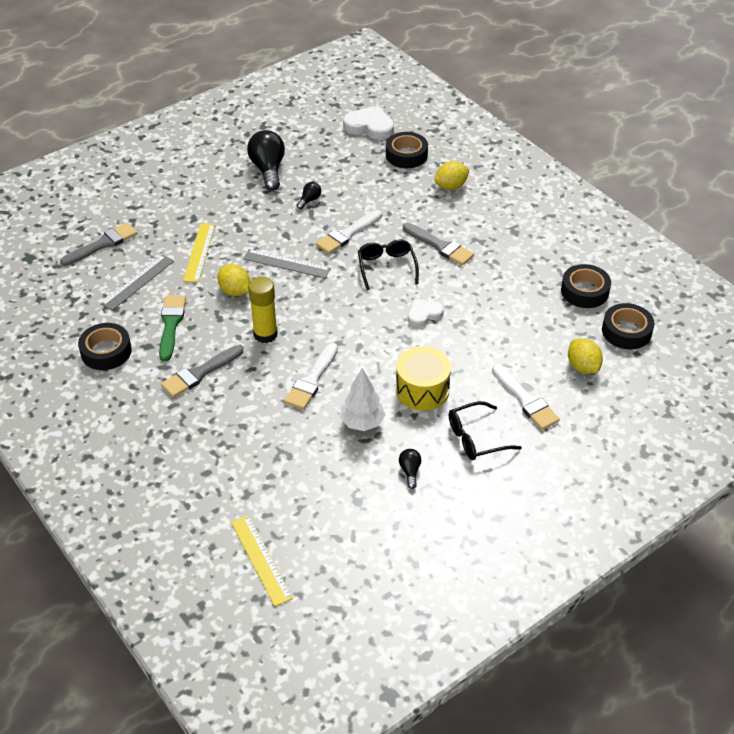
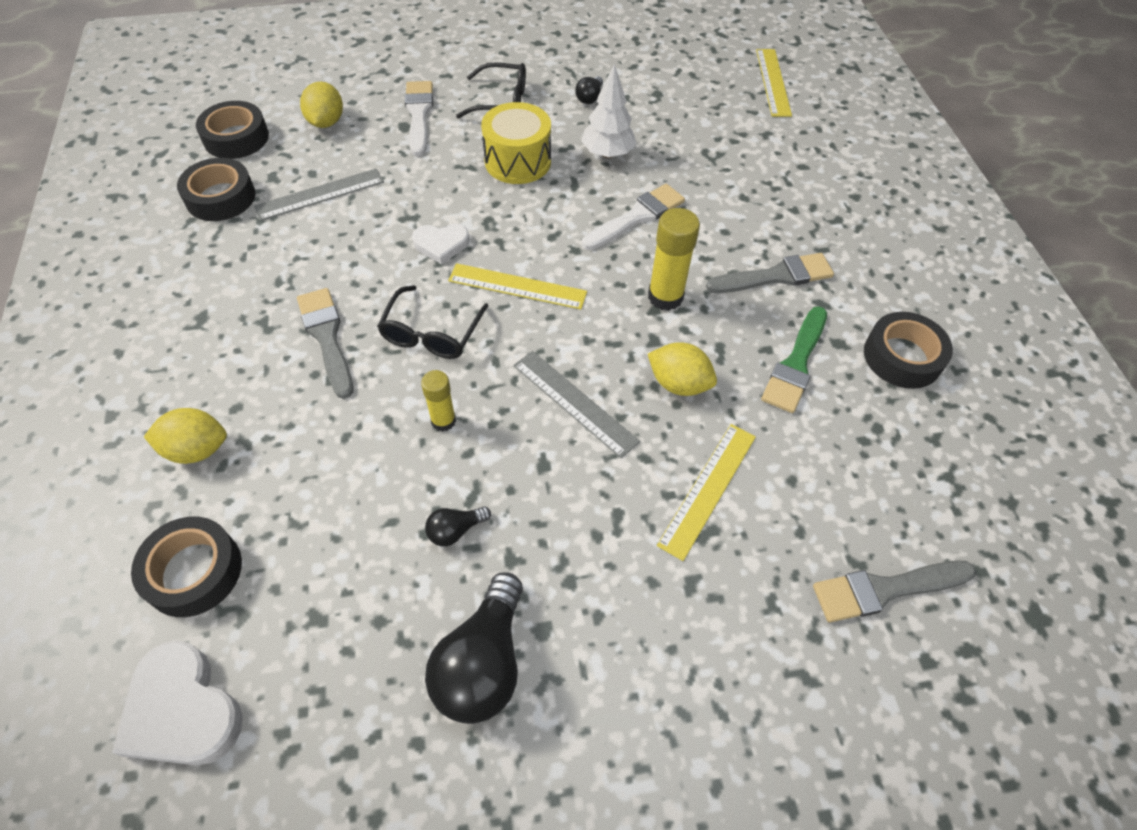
camera: 155 degrees left, 10 degrees up
grey ruler [101,255,174,311] -> grey ruler moved to [254,168,384,221]
yellow lemon [217,264,250,296] -> yellow lemon turned 45 degrees counterclockwise [648,342,717,396]
white brush [316,210,382,254] -> yellow glue stick [421,370,456,432]
none -> yellow ruler [448,263,587,310]

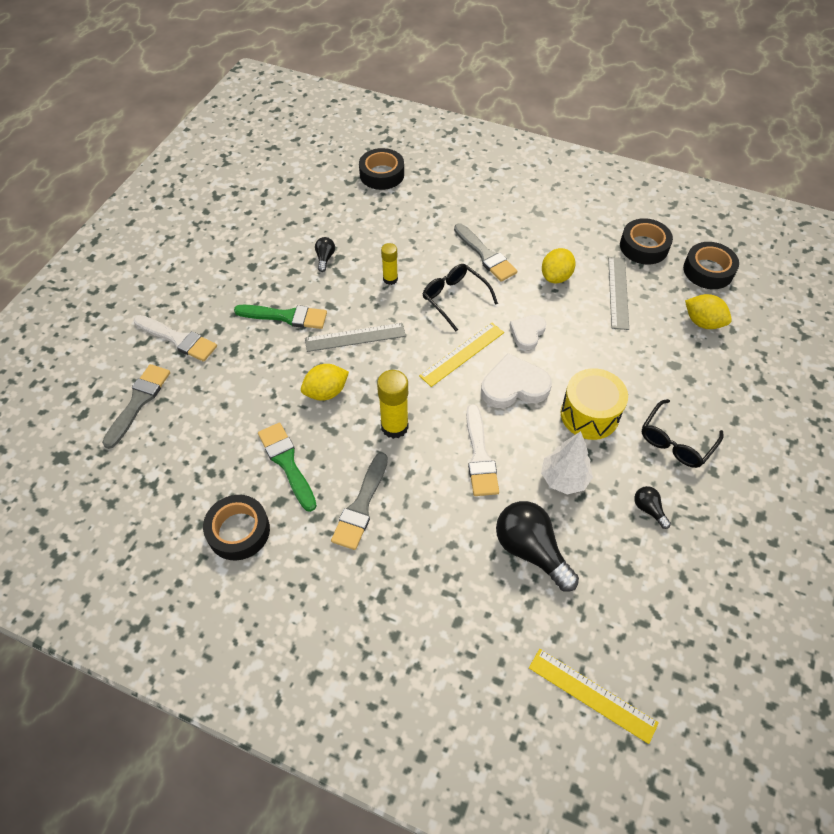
camera: 125 degrees right, 0 degrees up
white heart [112,640,243,765] -> white heart moved to [481,353,552,408]
yellow lemon [144,408,227,464] -> yellow lemon moved to [542,248,575,283]
grey brush [297,288,353,399] -> grey brush turned 45 degrees clockwise [454,223,517,282]
white brush [405,81,433,156] -> white brush moved to [134,315,217,362]
black light bulb [425,572,523,724] -> black light bulb moved to [496,501,579,592]
yellow ruler [657,424,756,561] -> none
none -> green brush [234,305,327,329]

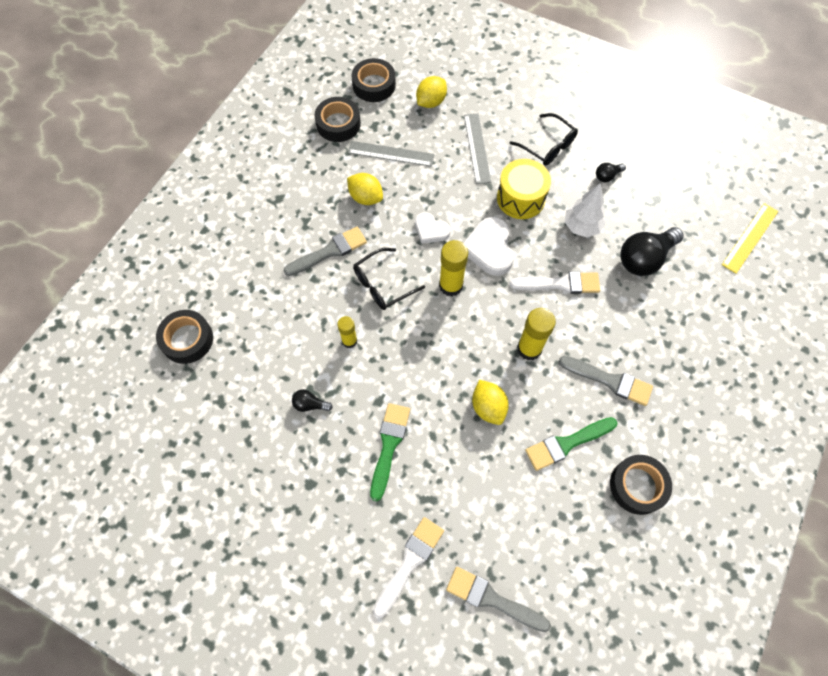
camera: 85 degrees left, 10 degrees up
grey ruler [305,323,406,352] -> grey ruler moved to [464,113,491,184]
yellow ruler [419,323,504,387] -> yellow glue stick [439,240,468,297]

